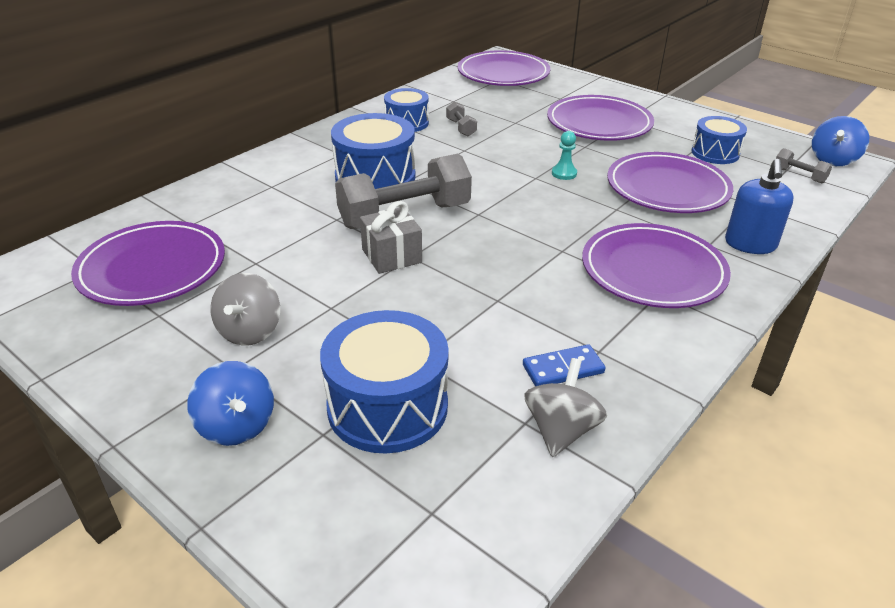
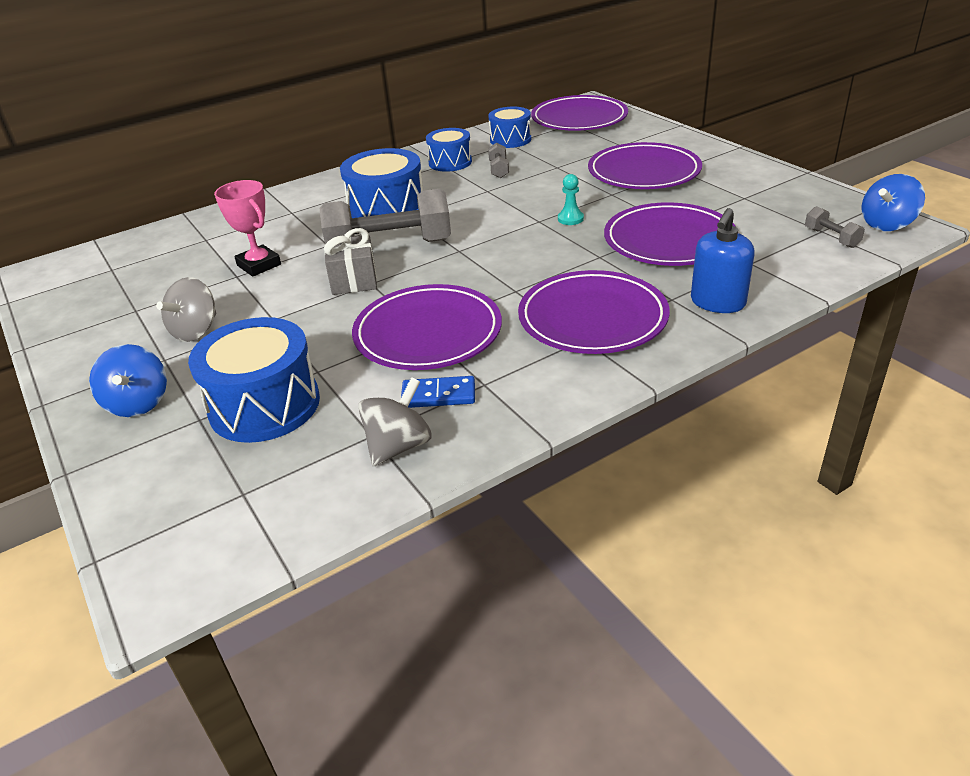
camera: 20 degrees right, 0 degrees up
purple plate [71,221,225,306] -> purple plate moved to [352,284,502,370]
blue drum [691,116,747,164] -> blue drum moved to [488,107,531,148]
none -> pink trophy [214,180,281,277]

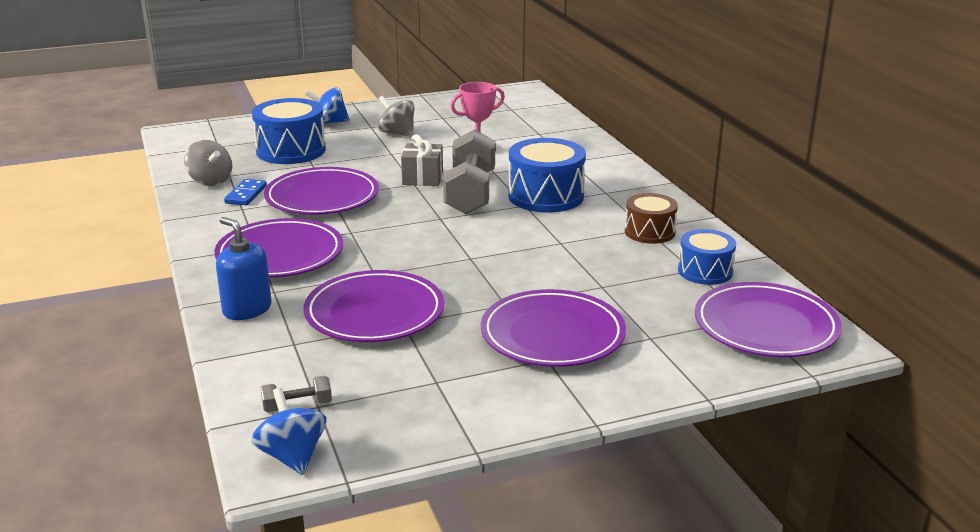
camera: 100 degrees right, 10 degrees down
blue drum [426,128,472,172] -> brown drum [625,193,678,244]
grey dumbbell [488,143,509,178] -> none
turquoise pawn [558,174,584,225] -> none

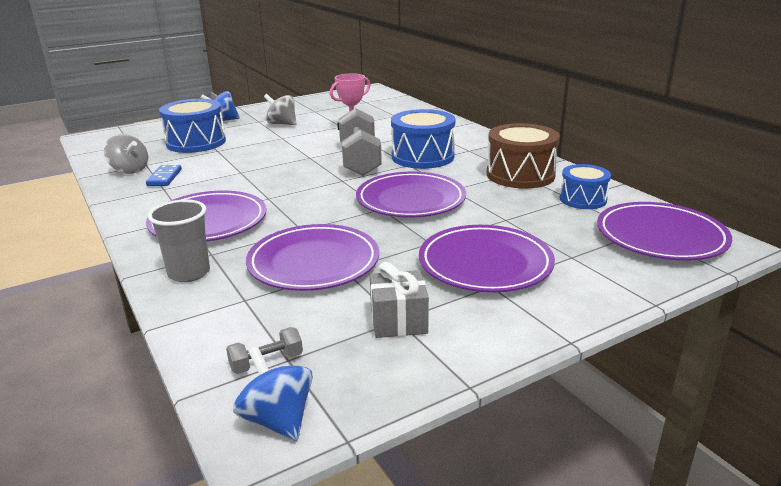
camera: 10 degrees left, 0 degrees up
blue soap dispenser [216,217,272,320] -> grey cup [148,199,210,282]
purple plate [264,167,379,215] -> purple plate moved to [356,172,466,218]
grey gift [401,134,443,186] -> grey gift moved to [370,262,429,338]
brown drum [625,193,678,244] -> brown drum [487,123,560,189], size x1.62

